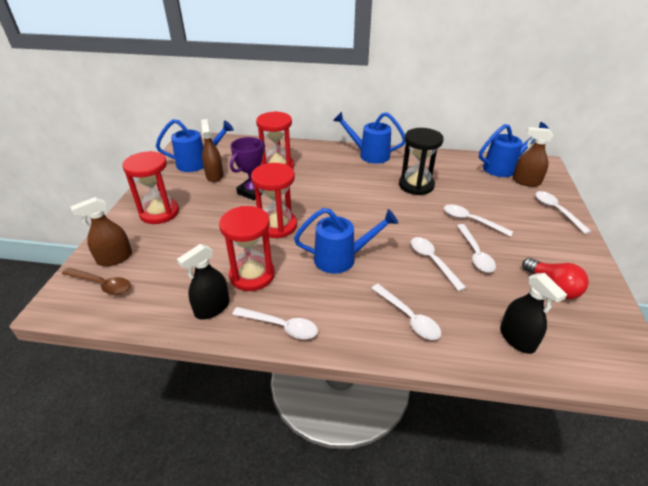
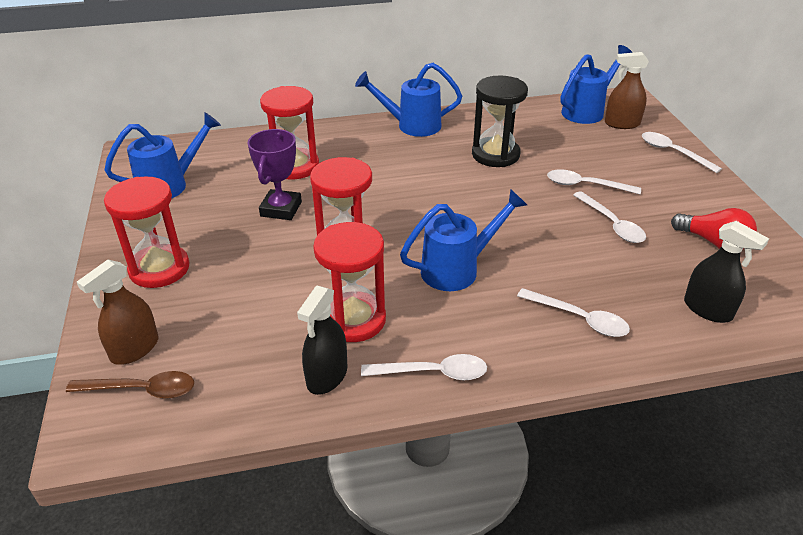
camera: 20 degrees left, 0 degrees up
brown spray bottle [201,119,223,182] -> none
white spoon [411,237,466,291] -> none

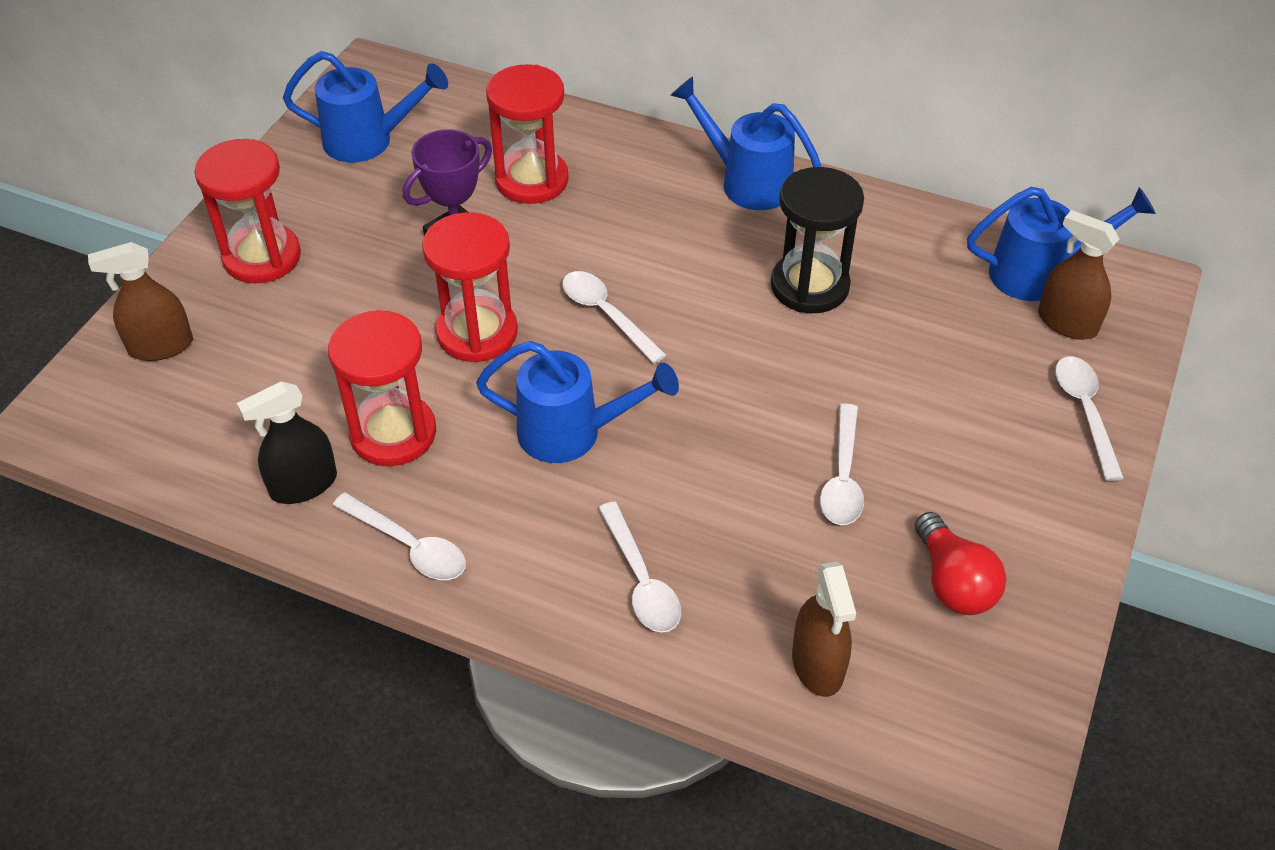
camera: 35 degrees right, 10 degrees up
brown spoon [66,371,194,399] -> none
white spoon [547,169,641,194] -> white spoon moved to [562,271,666,364]
black spray bottle [684,221,769,323] -> brown spray bottle [792,562,856,697]

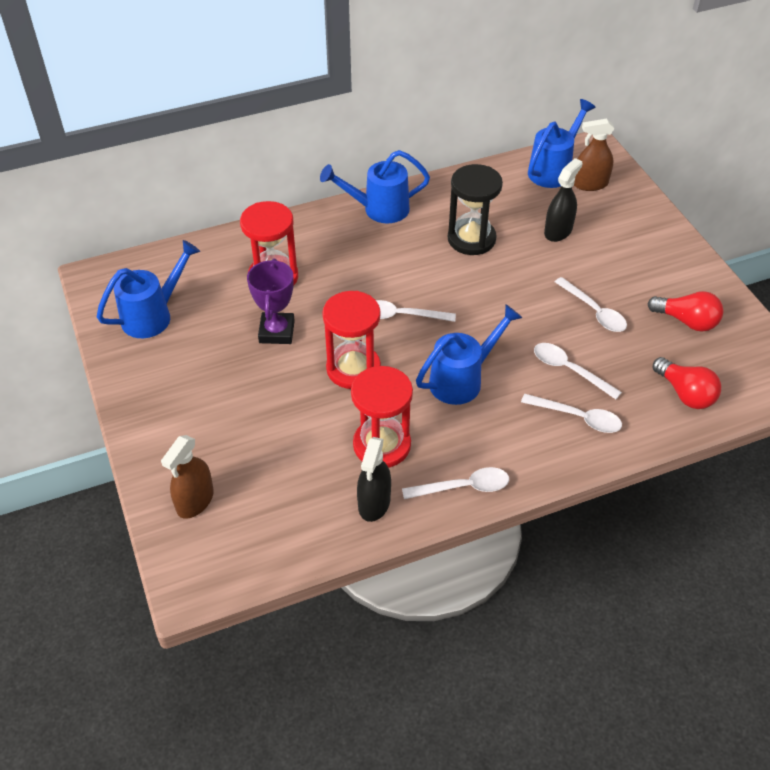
camera: 45 degrees left, 0 degrees up
red hourglass [194,139,301,284] -> none
brown spray bottle [792,562,856,697] -> red light bulb [653,357,721,409]
white spoon [1055,356,1124,481] -> white spoon moved to [534,343,622,399]
none -> black spray bottle [544,158,583,242]

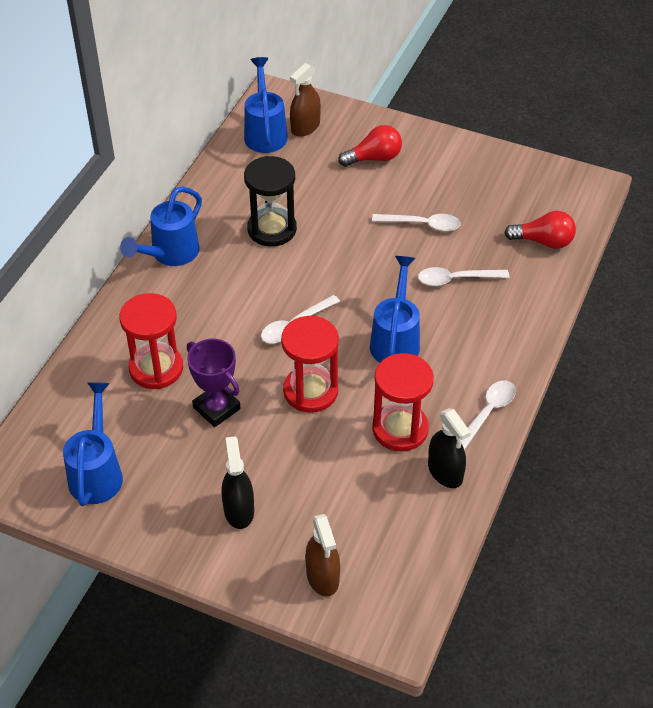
camera: 45 degrees left, 0 degrees up
white spoon [521,394,622,433] -> none
black spray bottle [544,158,583,242] -> black spray bottle moved to [222,436,254,529]
red light bulb [648,291,723,332] -> red light bulb moved to [338,125,402,167]

